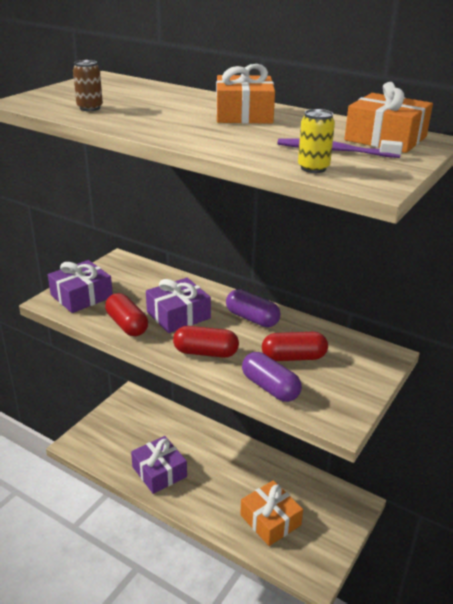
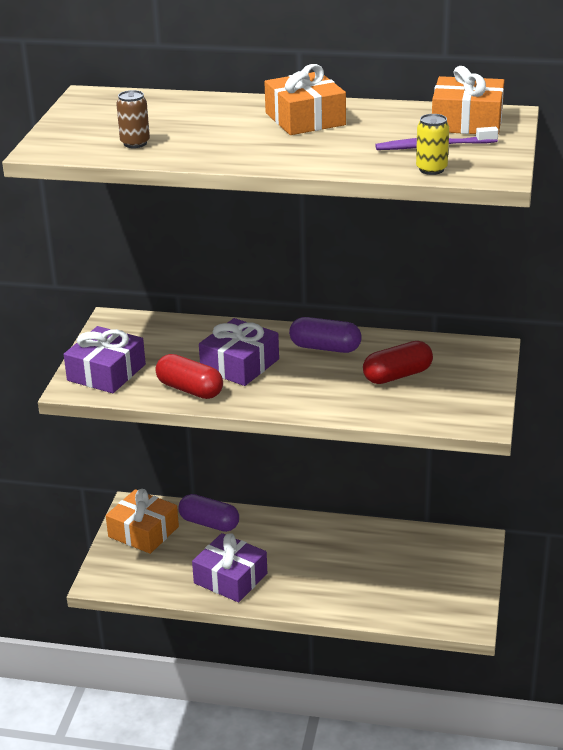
camera: 20 degrees left, 0 degrees up
red capsule [173,326,239,358] -> none
orange gift [240,480,303,546] -> orange gift moved to [106,489,179,554]
purple capsule [242,352,302,402] -> purple capsule moved to [178,494,239,532]

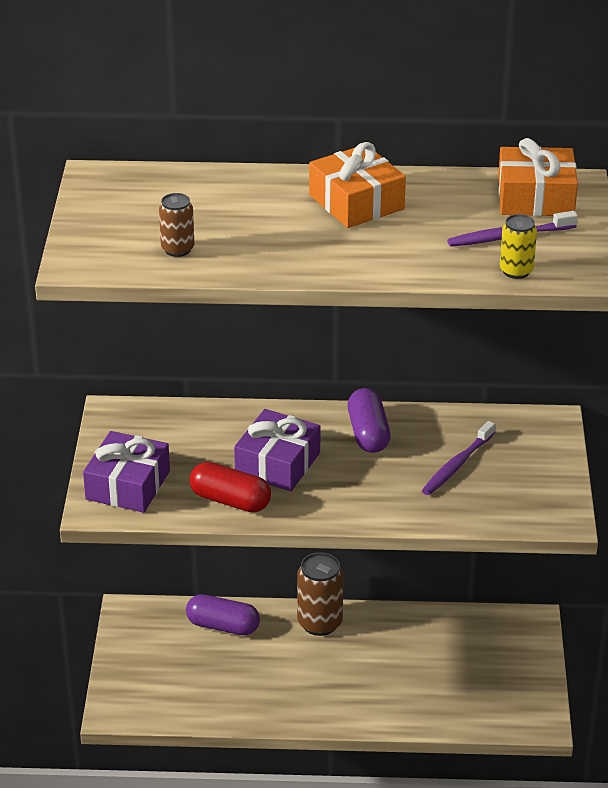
camera: 10 degrees left, 5 degrees up
orange gift [106,489,179,554] -> none
purple gift [192,533,267,602] -> none
purple capsule [289,317,362,353] -> purple capsule turned 75 degrees clockwise [348,388,390,453]
red capsule [363,341,433,384] -> purple toothbrush [422,421,495,495]
none -> brown can [297,552,343,636]

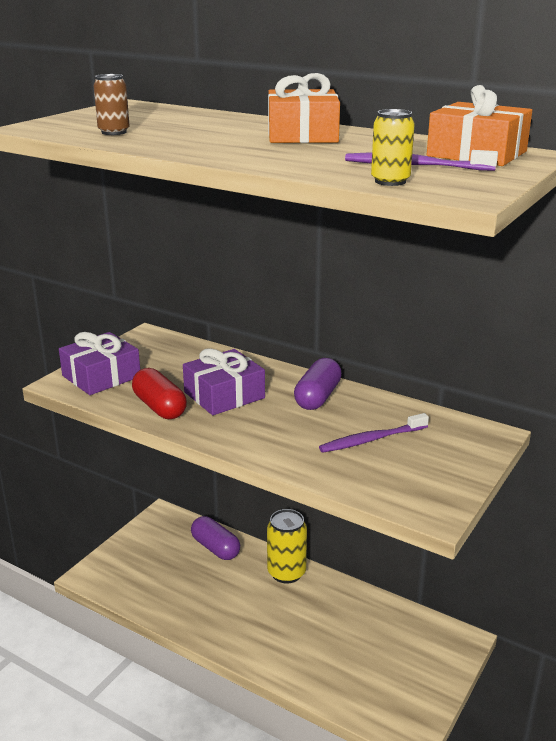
camera: 30 degrees right, 10 degrees down
brown can [297,552,343,636] -> yellow can [267,509,307,584]

